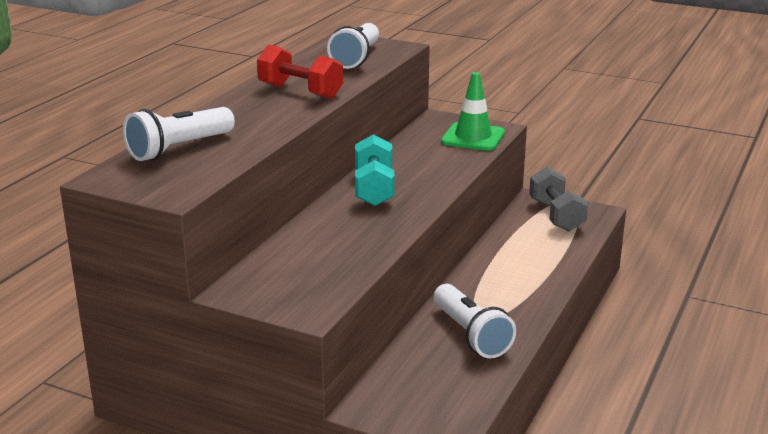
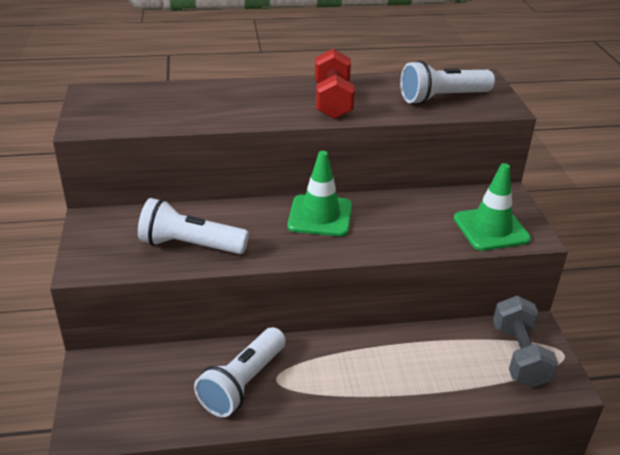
camera: 55 degrees right, 10 degrees up
white flashlight [123,107,235,161] -> white flashlight moved to [138,198,249,254]
turquoise dumbbell [355,134,395,206] -> green traffic cone [288,151,352,236]
grey dumbbell [529,167,588,231] -> grey dumbbell turned 45 degrees counterclockwise [493,296,558,388]

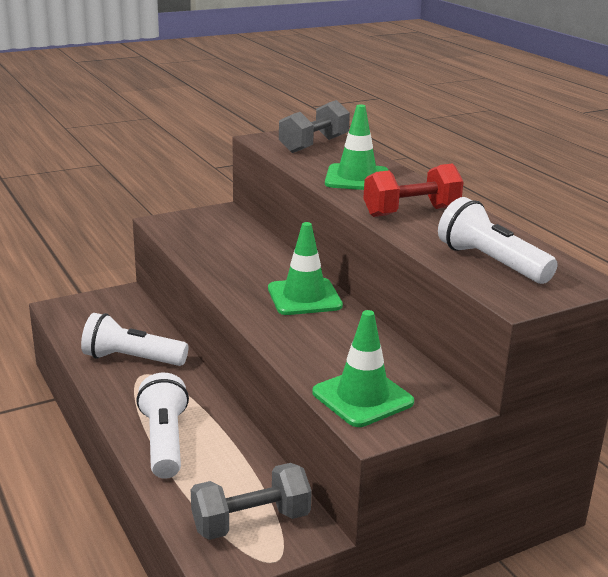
camera: 70 degrees right, 10 degrees down
white flashlight [138,198,249,254] -> white flashlight moved to [136,373,189,479]
none -> grey dumbbell [279,100,350,153]
none -> green traffic cone [325,104,388,190]

